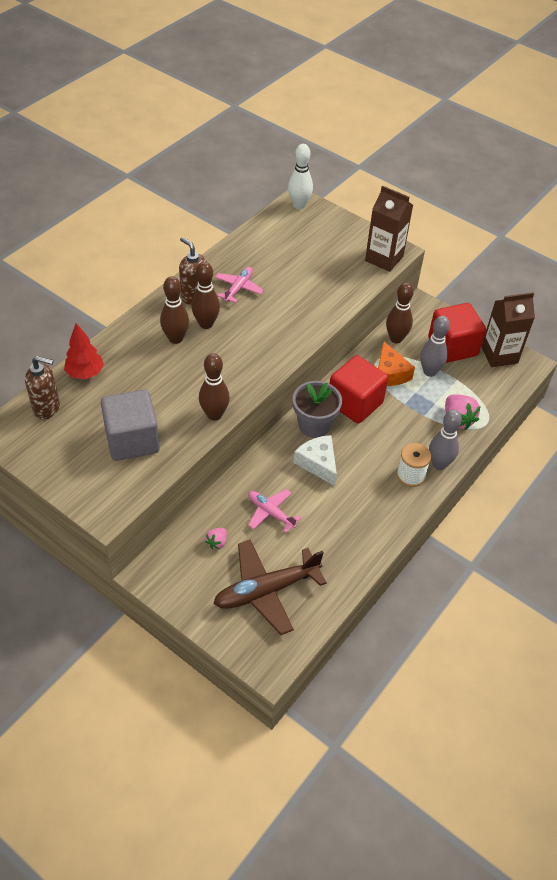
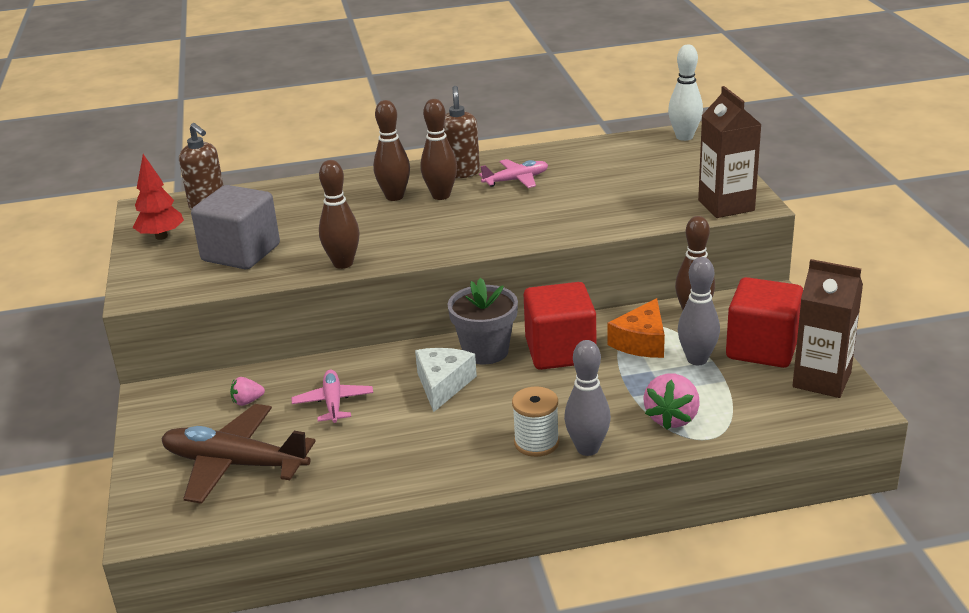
camera: 45 degrees right, 20 degrees down
red tree [64,323,104,379] -> red tree moved to [133,154,184,240]

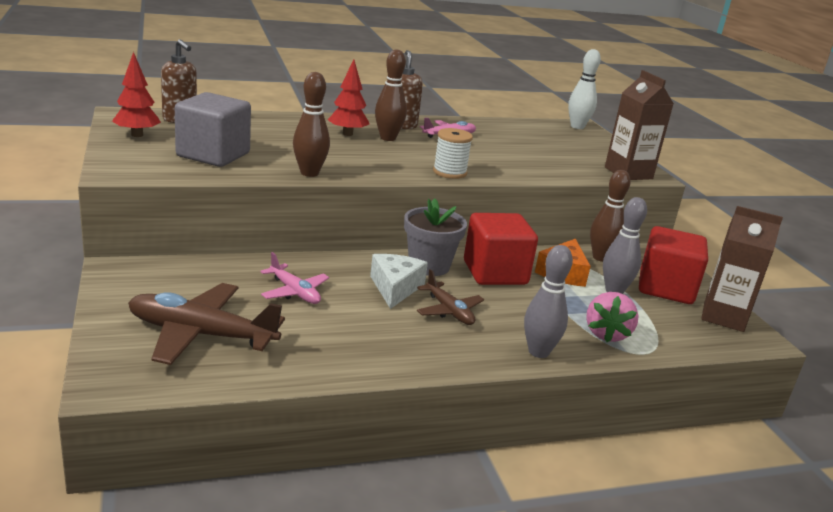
camera: 10 degrees left, 5 degrees down
pink strawberry [230,377,265,406] -> none
pink plane [291,370,373,423] -> pink plane turned 150 degrees clockwise [260,252,329,304]
brown bowling pin [373,100,410,201] -> red tree [328,59,370,136]
white spool [512,386,559,457] -> white spool moved to [433,128,473,179]
none -> brown plane [417,269,484,325]

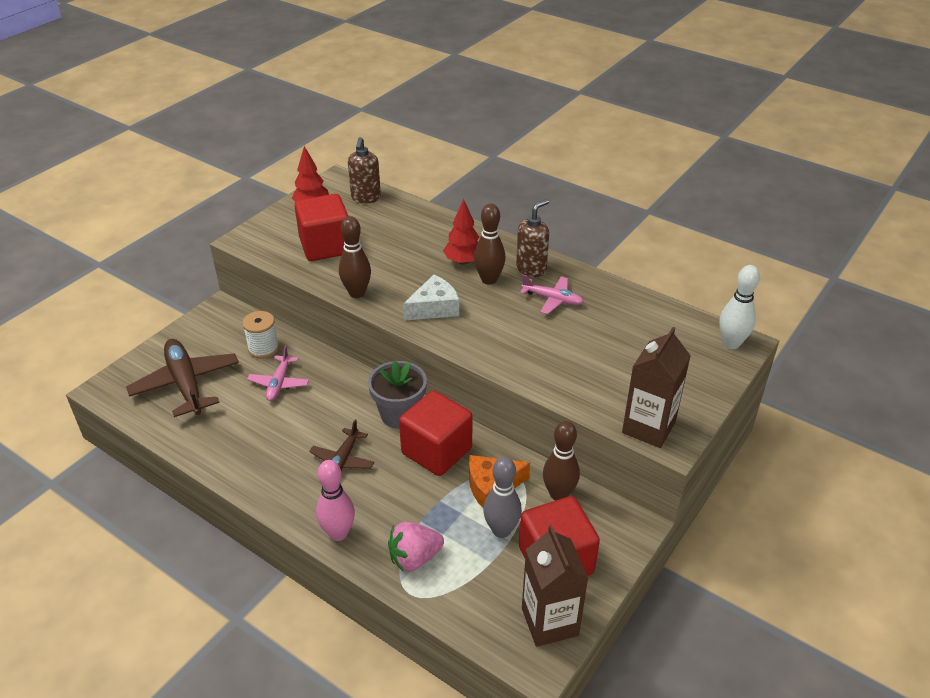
camera: 55 degrees right, 15 degrees up
grey cube [175,92,251,167] -> red cube [295,194,348,261]
white cheese [370,254,428,309] -> white cheese moved to [403,275,459,321]
white spool [433,128,473,179] -> white spool moved to [242,311,279,359]
grey bowling pin [524,245,573,358] -> pink bowling pin [316,460,355,541]

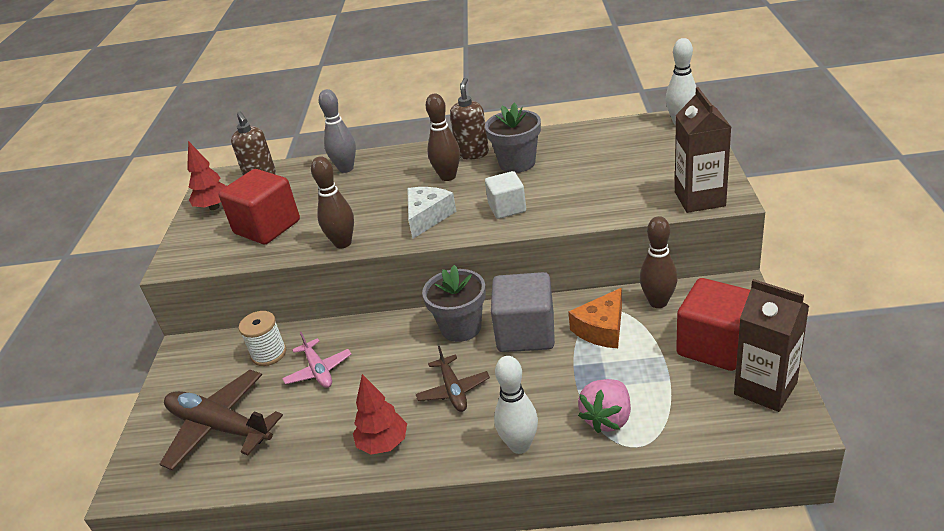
camera: 30 degrees left, 5 degrees down
pink bowling pin [316,460,355,541] -> white bowling pin [494,356,538,454]
red cube [399,390,473,476] -> grey cube [491,272,555,352]
red tree [443,199,479,265] -> red tree moved to [353,374,407,455]
grey bowling pin [483,457,522,538] -> grey bowling pin moved to [319,89,356,173]
pink plane [520,274,584,314] -> grey flower pot [485,103,541,173]
none -> white cube [485,171,526,219]

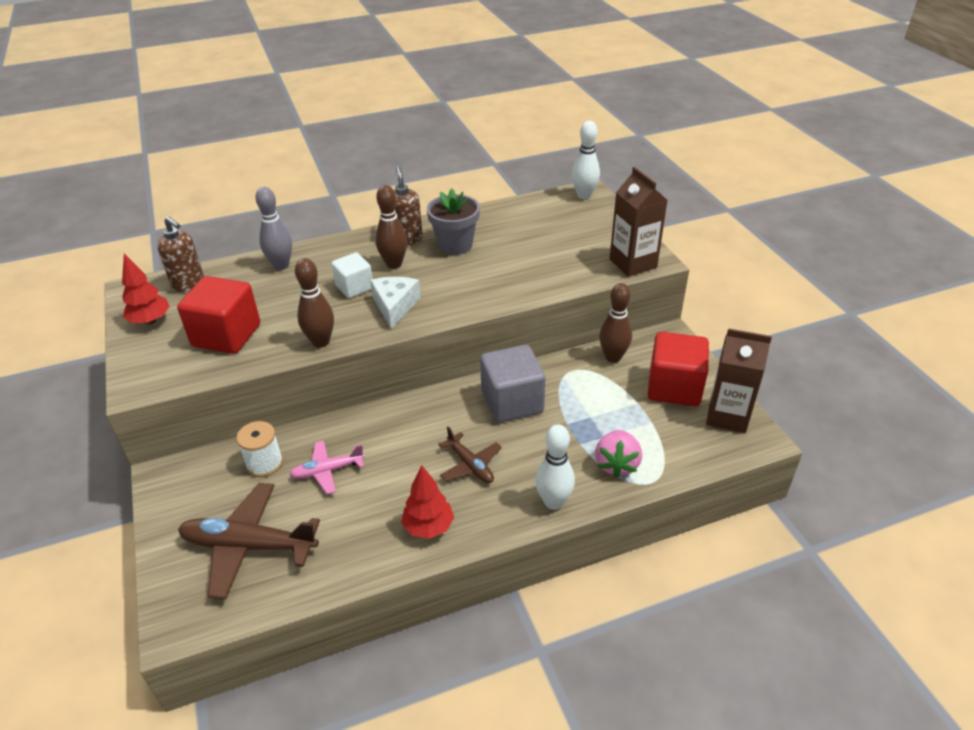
camera: 25 degrees left, 5 degrees up
pink plane [282,332,352,388] -> pink plane turned 120 degrees clockwise [290,440,365,494]
grey flower pot [422,265,486,342] -> none
white cube [485,171,526,219] -> white cube moved to [331,252,373,298]
orange cheese [569,288,622,348] -> none

